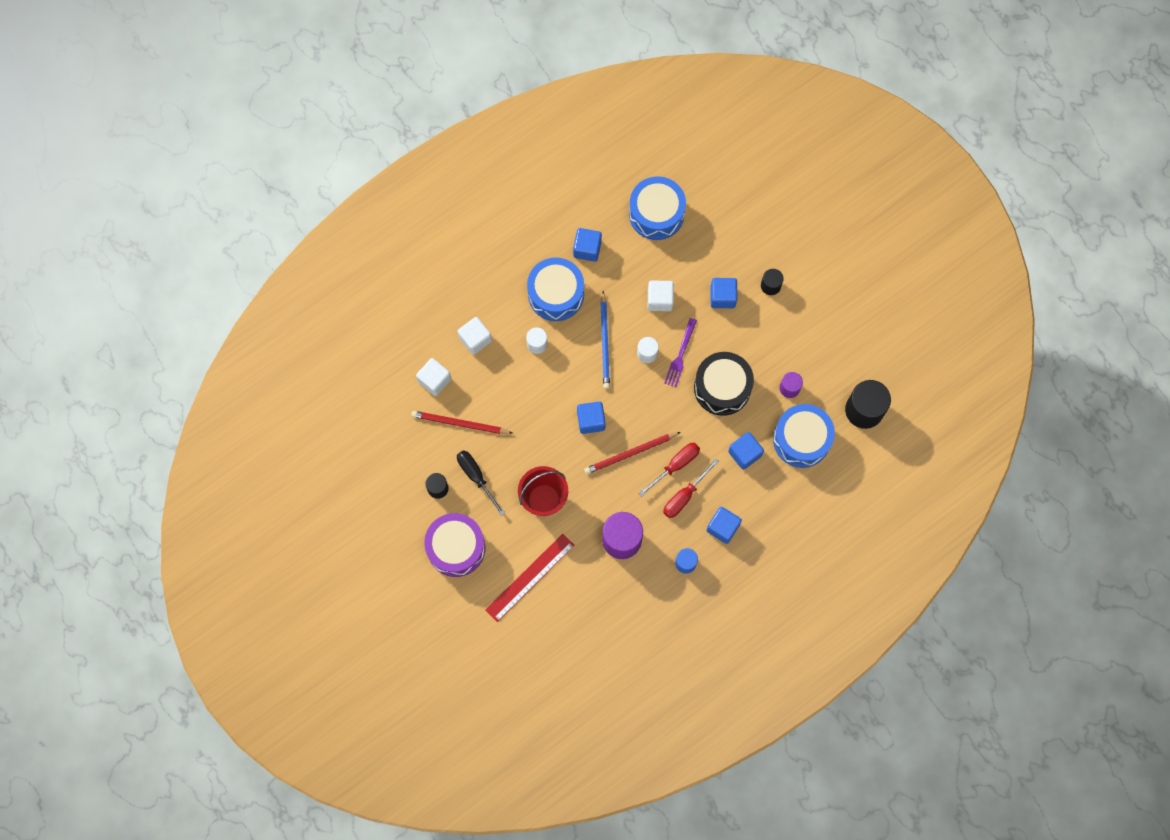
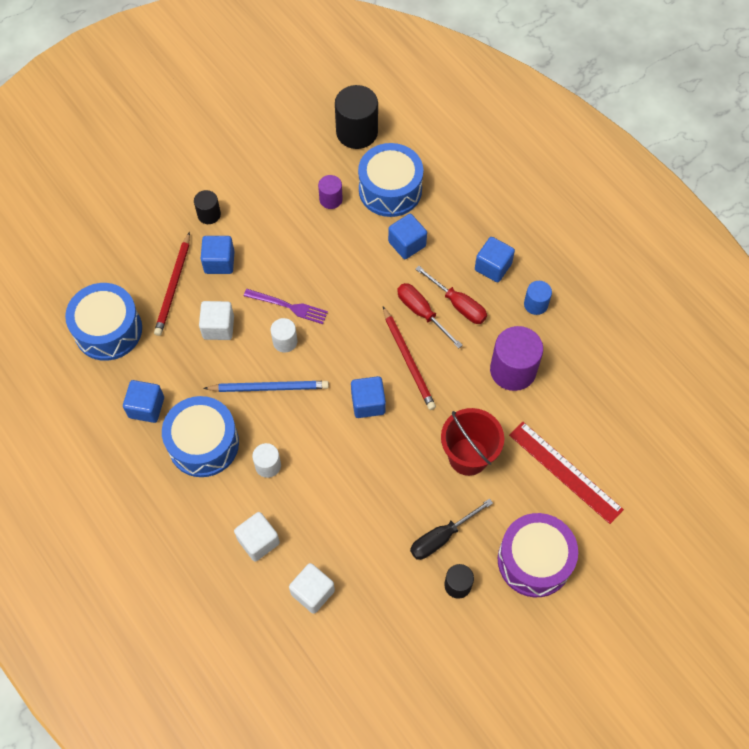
camera: 90 degrees left, 10 degrees down
red pencil [411,411,512,434] -> red pencil moved to [154,232,190,336]
black drum [694,352,754,416] -> none

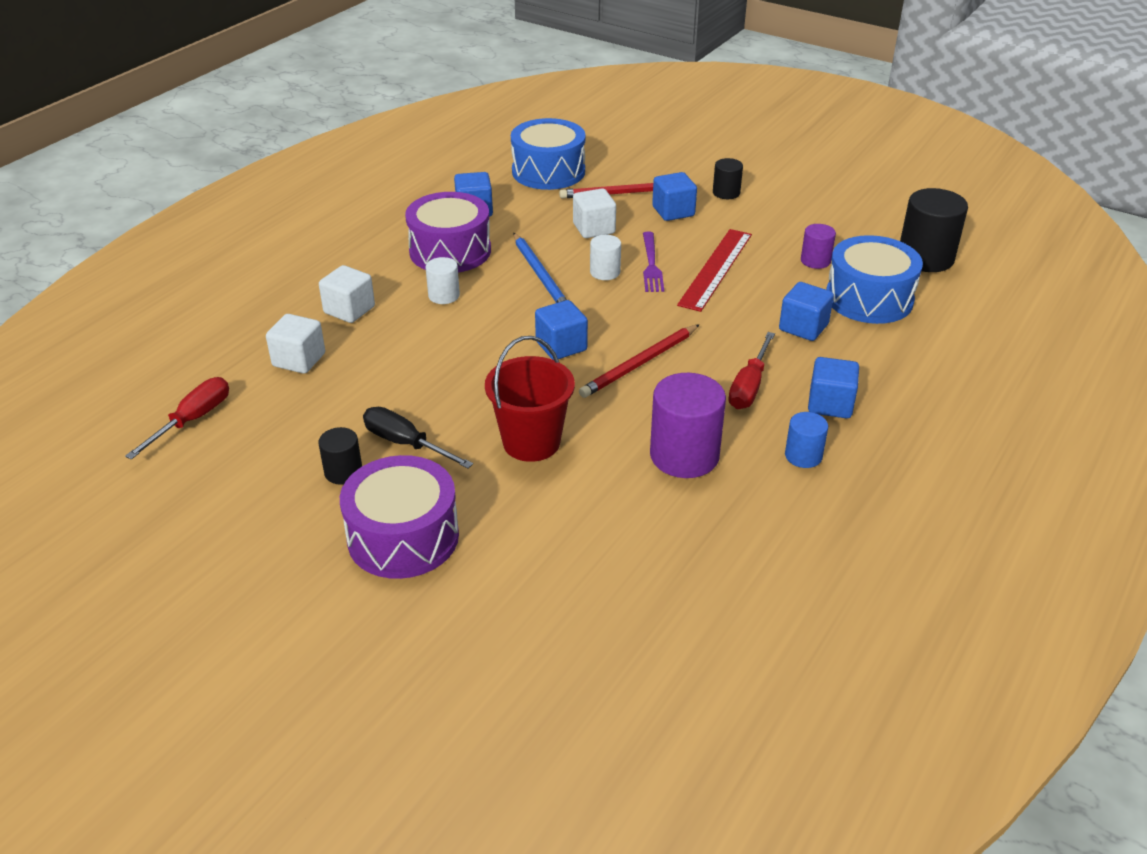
camera: 70 degrees right, 25 degrees down
blue drum [162,396,239,477] -> purple drum [405,192,491,272]
red screwdriver [397,283,463,349] -> red screwdriver moved to [125,377,229,460]
red ruler [509,422,624,524] -> red ruler moved to [677,229,752,312]

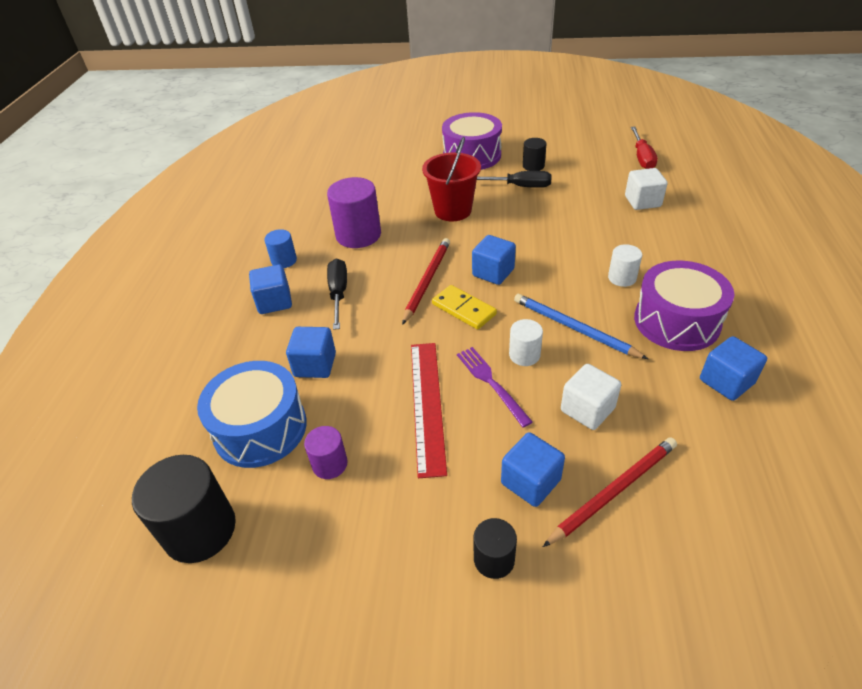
camera: 155 degrees right, 5 degrees up
white cube [319,265,375,323] -> none
blue drum [511,118,585,190] -> none
red screwdriver [728,332,775,409] -> black screwdriver [327,259,347,330]
none -> yellow domino [432,285,497,330]

